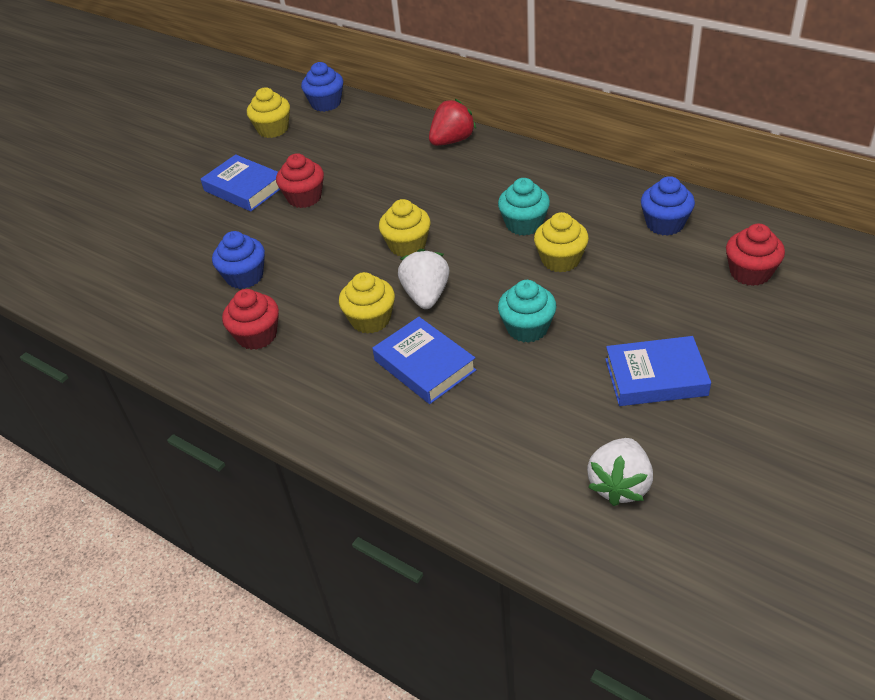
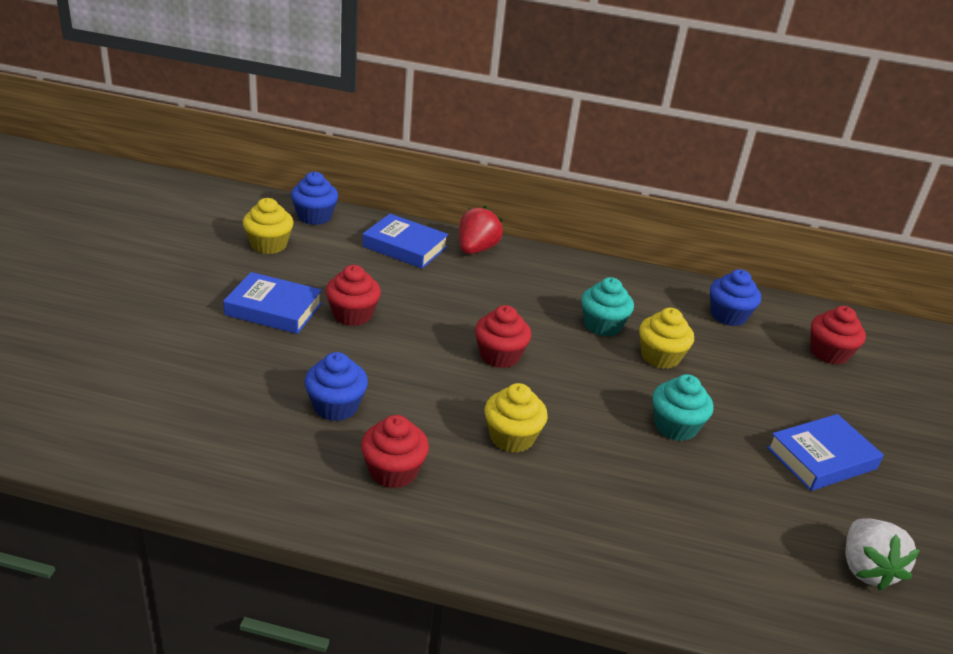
camera: 30 degrees left, 10 degrees down
blue book [372,317,476,404] -> blue book moved to [362,214,449,269]
yellow cupcake [379,199,431,257] -> red cupcake [475,305,531,368]
white strawberry [398,249,450,309] -> none

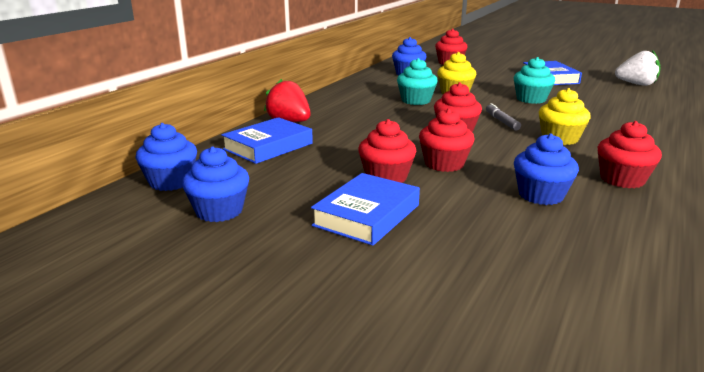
camera: 70 degrees left, 10 degrees down
yellow cupcake [243,198,294,254] -> blue cupcake [182,146,249,222]
none -> red cupcake [419,108,475,172]
none -> grey marker [486,103,521,131]

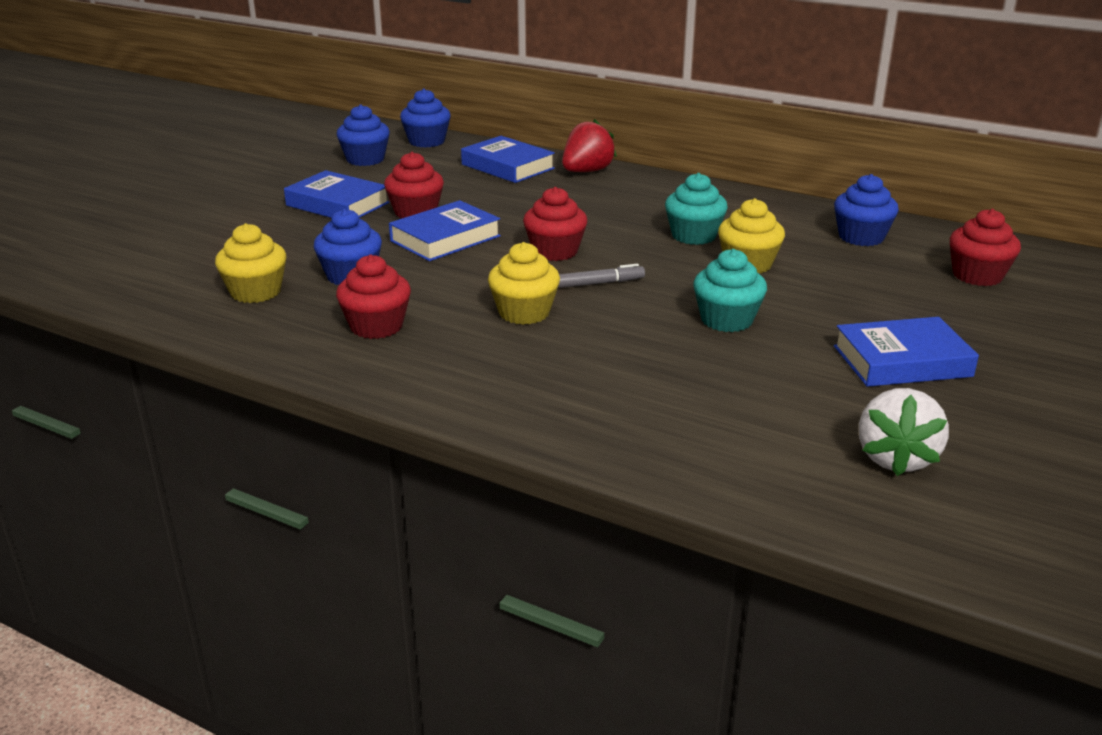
camera: 90 degrees right, 5 degrees up
red cupcake [419,108,475,172] -> blue book [389,200,501,261]
none -> yellow cupcake [215,223,286,303]

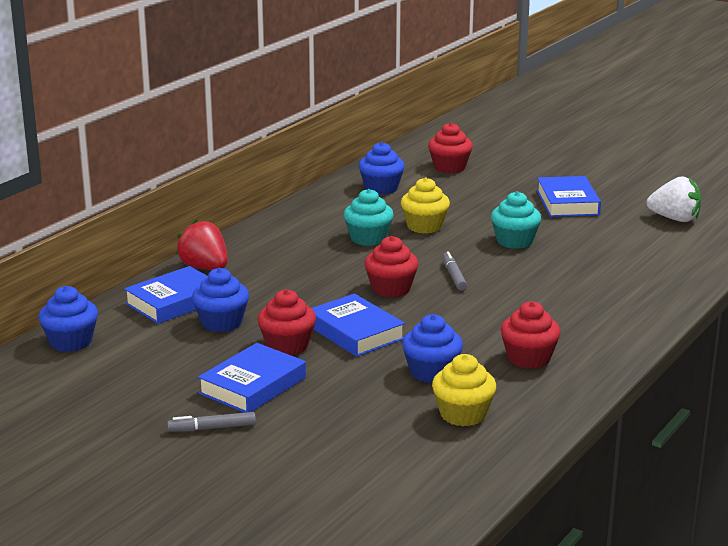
camera: 85 degrees left, 5 degrees down
blue cupcake [337,104,390,166] -> blue cupcake moved to [192,268,249,332]
yellow cupcake [488,242,560,325] -> none
none -> grey marker [167,412,256,432]

